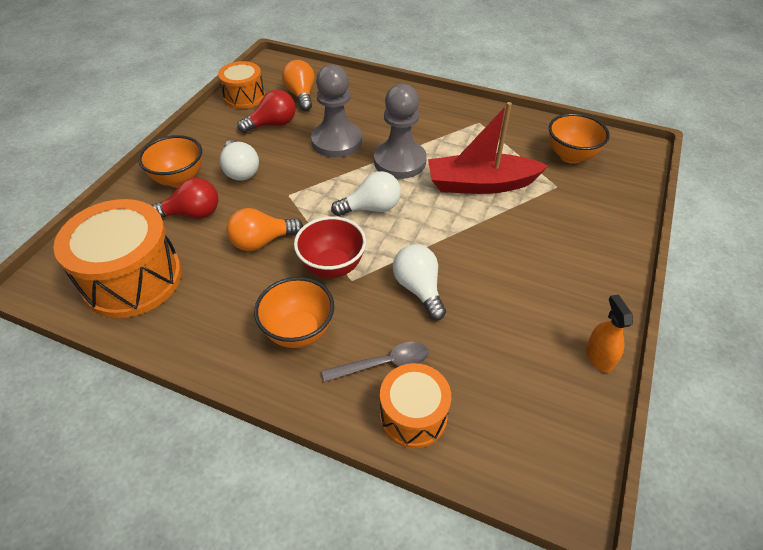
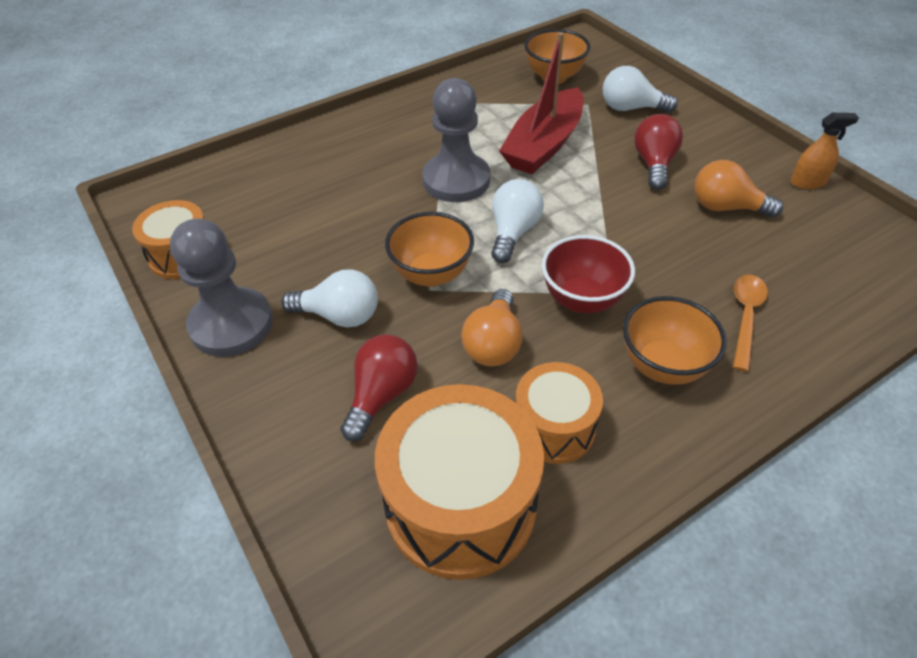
camera: 55 degrees left, 0 degrees up
orange bowl [138,135,202,188] -> orange bowl moved to [385,212,474,287]
red light bulb [237,90,296,133] -> red light bulb moved to [634,114,683,190]
orange light bulb [282,60,315,111] -> orange light bulb moved to [694,160,784,218]
grey pawn [311,64,362,158] -> grey pawn moved to [170,219,273,357]
grey spoon [322,342,429,382] -> orange spoon [733,275,768,372]
orange drum [380,363,451,448] -> orange drum moved to [516,362,603,464]
white light bulb [393,244,446,320] -> white light bulb moved to [603,66,678,112]
orange spray bottle [586,295,633,372] -> orange spray bottle turned 150 degrees clockwise [791,113,859,189]

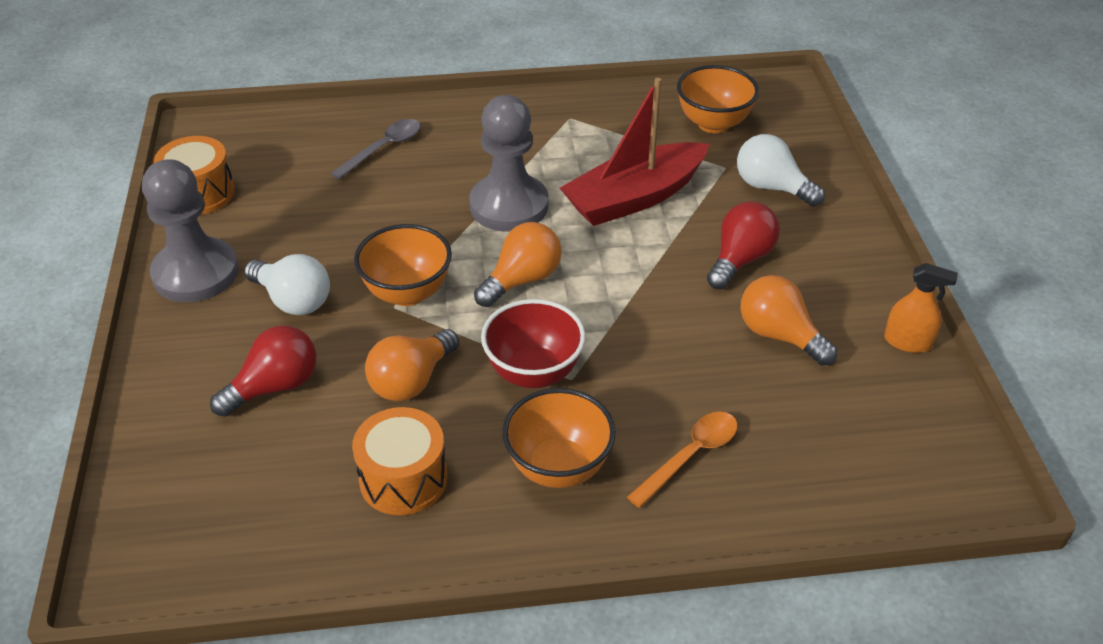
camera: 25 degrees right, 5 degrees down
orange drum [375,384,544,580] -> none
white light bulb [491,179,544,263] -> orange light bulb [474,222,562,307]
none -> grey spoon [331,119,421,179]

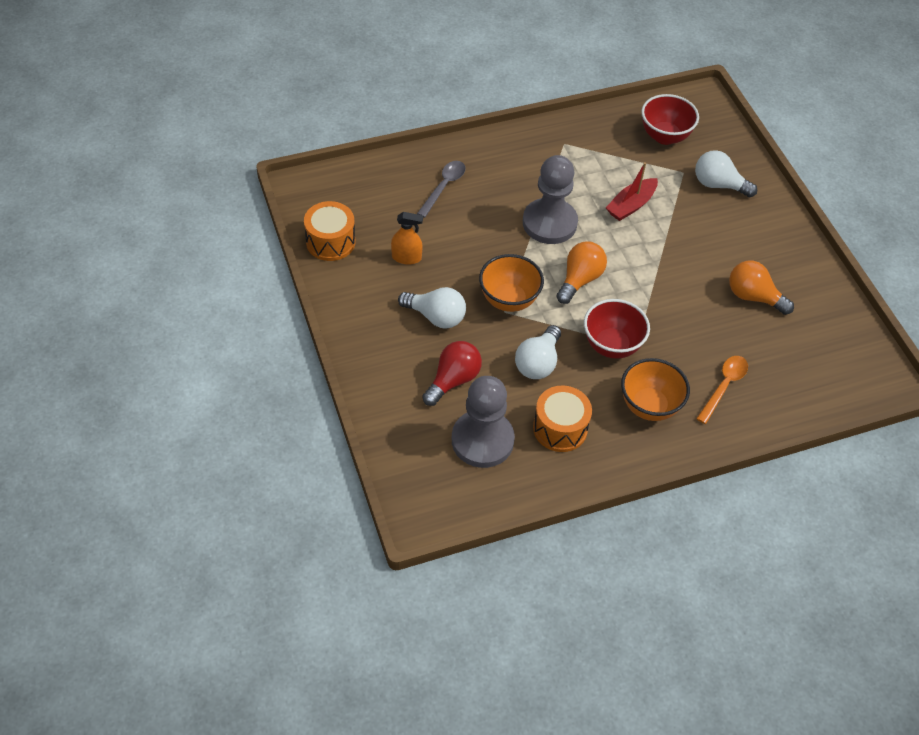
camera: 15 degrees left, 10 degrees up
grey pawn [142,159,239,302] -> grey pawn moved to [452,376,515,468]
orange light bulb [365,329,459,401] -> white light bulb [515,325,561,379]
red boat [560,78,709,226] -> red boat [606,162,658,221], size x0.60
orange bowl [677,65,759,133] -> red bowl [641,94,699,145]
red light bulb [707,201,780,289] -> none
orange spray bottle [884,263,958,353] -> orange spray bottle moved to [391,212,423,265]

